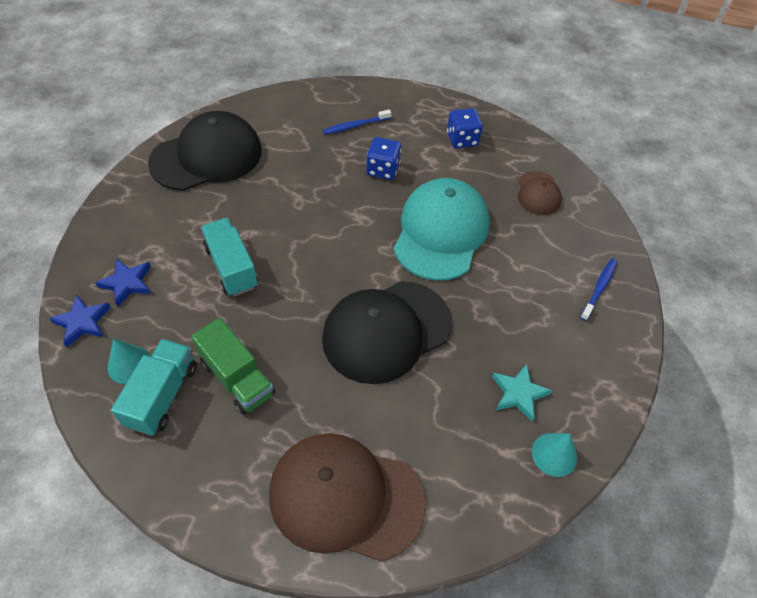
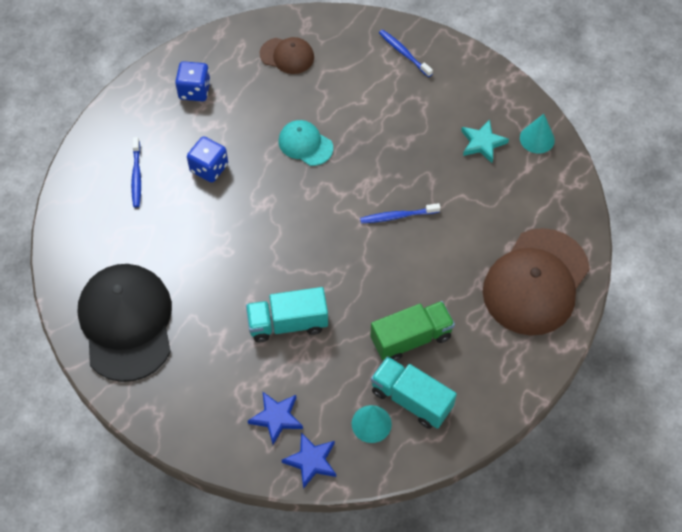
camera: 70 degrees left, 5 degrees up
black cap [322,281,452,384] -> blue toothbrush [360,203,441,223]
turquoise cap [394,178,490,281] -> turquoise cap [279,120,333,166], size x0.50

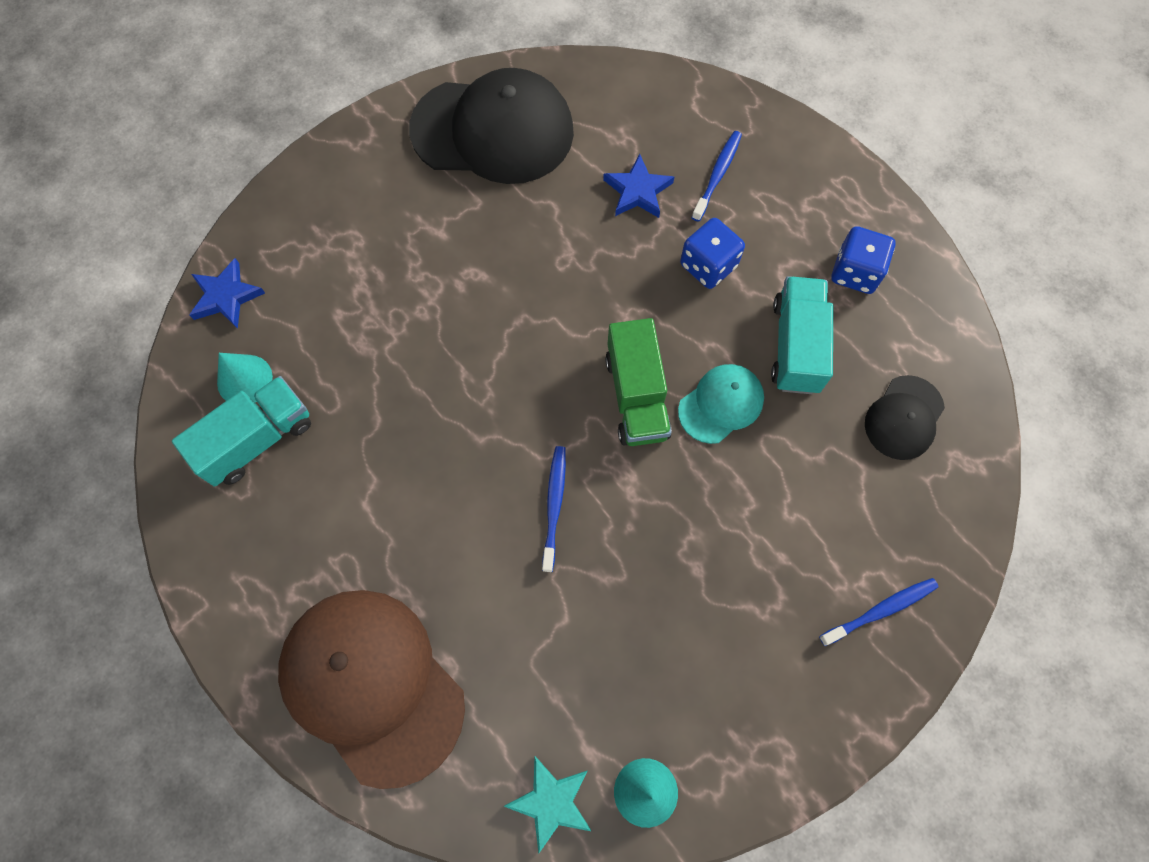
camera: 105 degrees right, 10 degrees up
blue toothbrush [131,137,141,208] -> blue toothbrush turned 105 degrees clockwise [691,131,742,222]
turquoise truck [246,287,328,342] -> turquoise truck moved to [771,276,833,394]
blue star [248,391,303,445] -> blue star moved to [603,154,674,218]
brown cap [260,37,314,74] -> black cap [865,375,945,460]
green truck [370,301,455,361] -> green truck moved to [605,318,672,446]
turquoise star [461,119,509,163] -> turquoise star moved to [504,756,591,853]

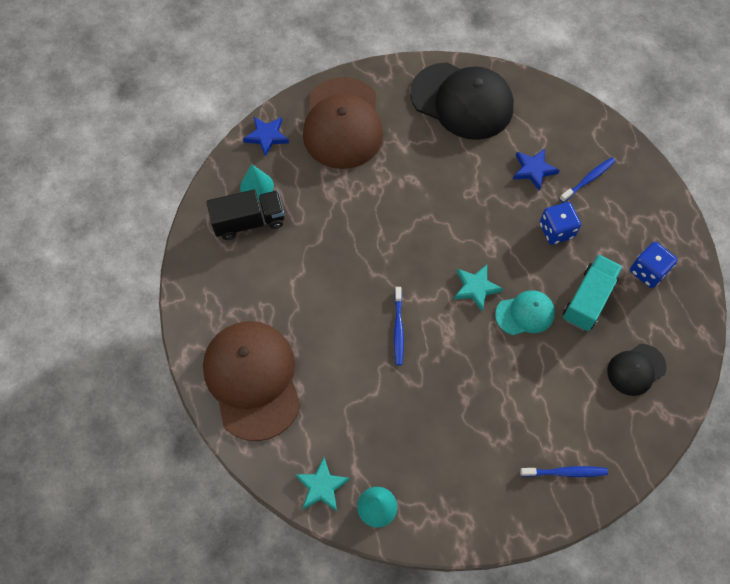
camera: 25 degrees right, 5 degrees down
turquoise truck [172,376,311,486] -> black truck [206,190,284,240]
blue toothbrush [542,446,566,572] -> blue toothbrush turned 150 degrees clockwise [394,287,404,365]
green truck [605,318,672,446] -> turquoise star [454,265,503,311]
none -> brown cap [303,77,383,169]

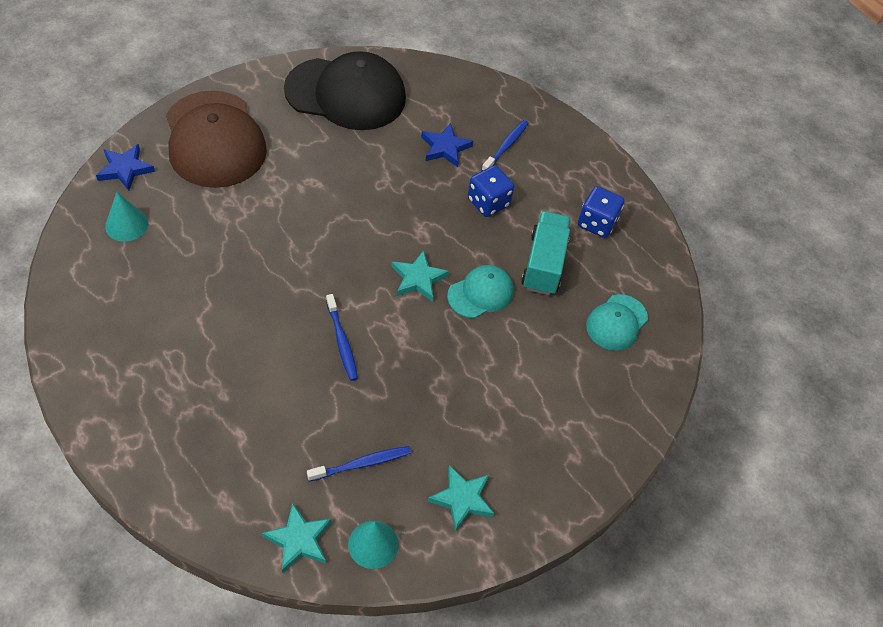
camera: 25 degrees left, 10 degrees down
brown cap [203,321,301,441] -> none
black truck [206,190,284,240] -> none
blue toothbrush [520,466,608,477] -> blue toothbrush moved to [307,446,411,482]
black cap [607,344,666,396] -> turquoise cap [586,294,648,351]
none -> turquoise star [428,465,494,532]

